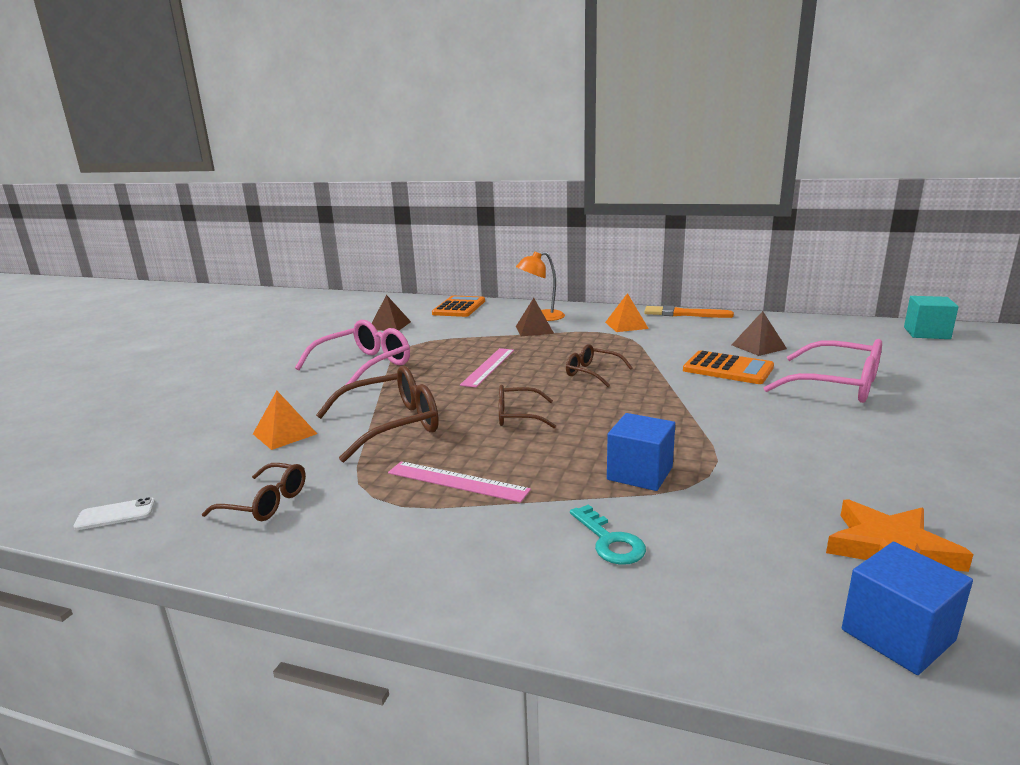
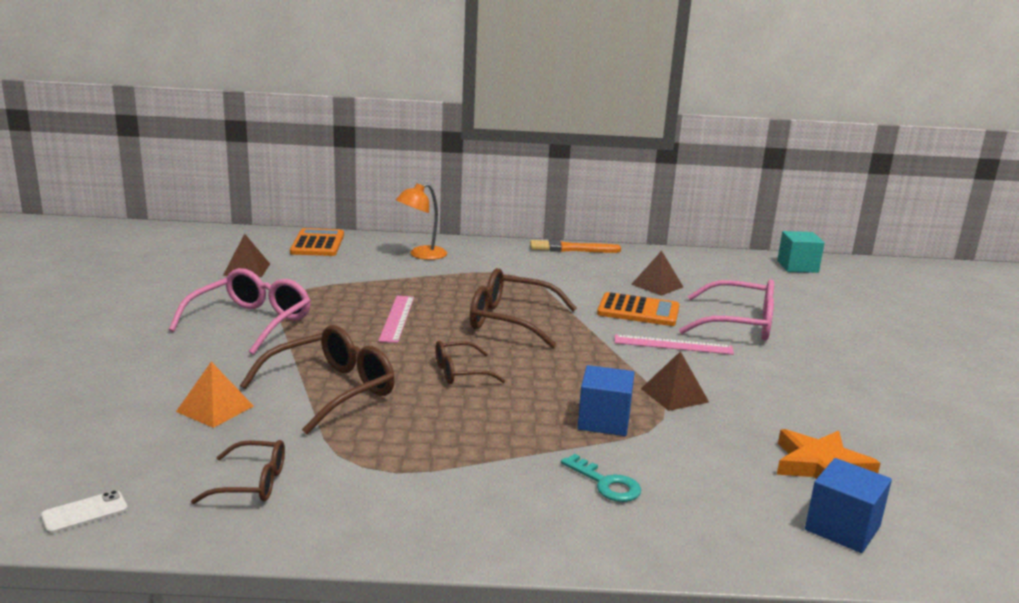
camera: 20 degrees left, 0 degrees up
pink ruler [388,461,531,503] -> pink ruler moved to [614,334,734,355]
brown pyramid [516,298,554,336] -> brown pyramid moved to [641,351,709,411]
brown glasses [566,344,633,387] -> brown glasses [470,268,577,348], size x1.74
orange pyramid [605,293,649,332] -> none

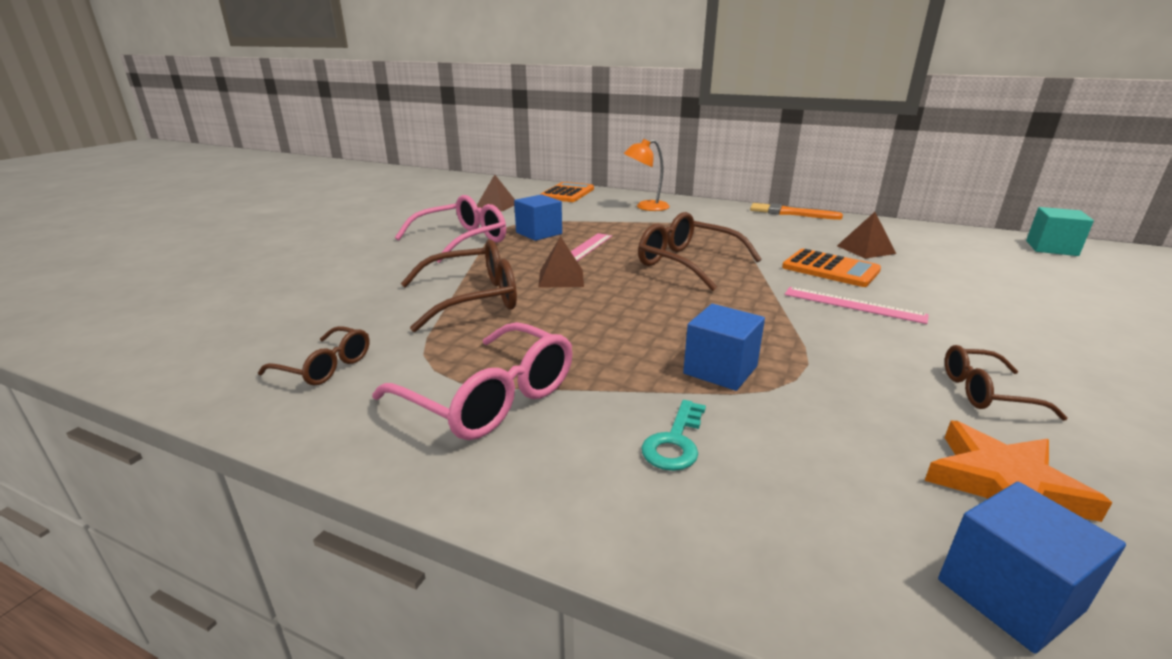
camera: 25 degrees right, 5 degrees up
white phone [41,490,128,534] -> none
orange pyramid [176,362,254,428] -> none
brown glasses [435,341,505,384] -> brown glasses moved to [945,345,1067,421]
turquoise key [561,454,641,502] -> turquoise key turned 45 degrees clockwise [641,400,706,471]
brown pyramid [641,351,709,411] -> brown pyramid moved to [538,236,584,288]
pink glasses [679,279,774,340] -> pink glasses moved to [372,322,572,440]
none -> blue cube [514,194,562,241]

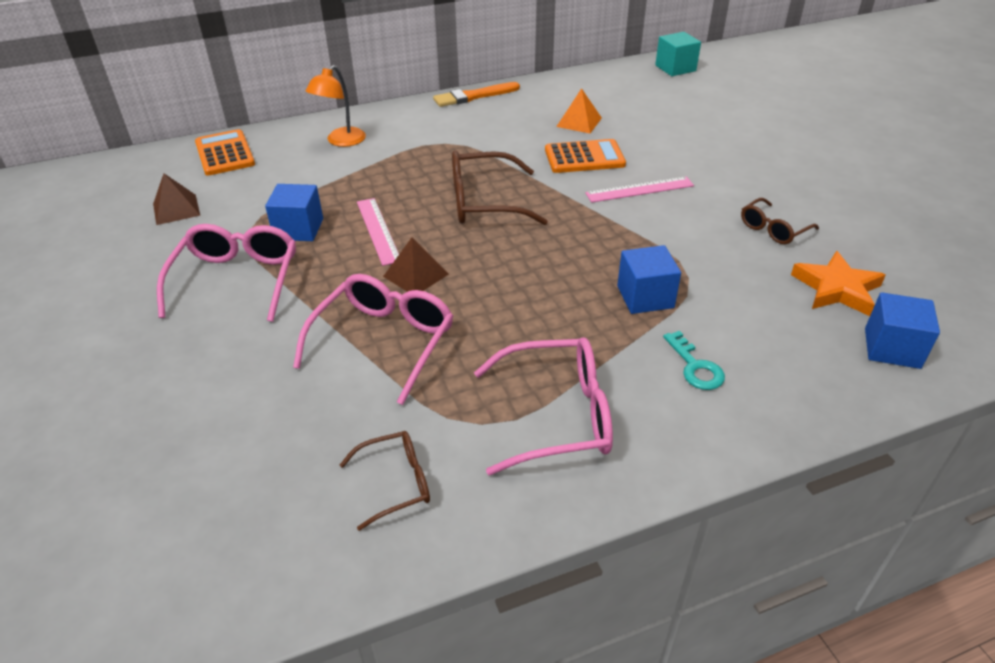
camera: 45 degrees left, 15 degrees up
brown glasses [401,239,517,332] -> pink glasses [293,274,453,405]
brown pyramid [837,212,896,259] -> orange pyramid [556,88,602,133]

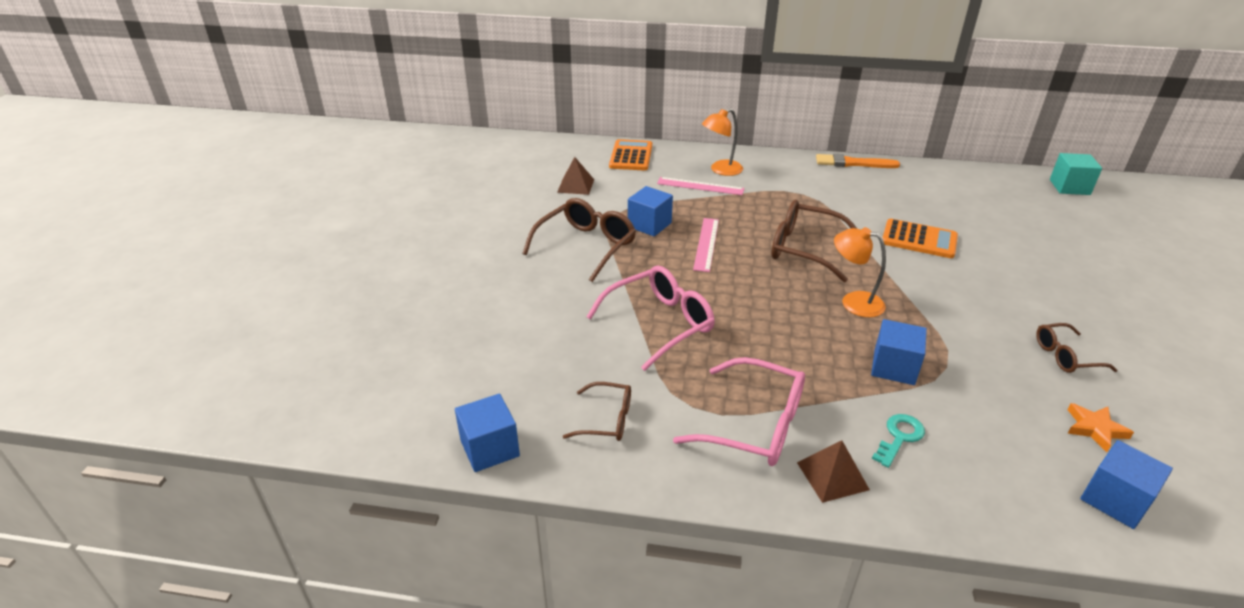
camera: 30 degrees right, 5 degrees down
pink glasses [157,224,296,322] -> brown glasses [522,198,636,282]
brown pyramid [383,237,449,292] -> brown pyramid moved to [797,440,870,503]
orange pyramid [556,88,602,133] -> none
pink ruler [585,176,694,203] -> pink ruler moved to [657,177,744,195]
turquoise key [663,331,725,390] -> turquoise key turned 150 degrees counterclockwise [872,414,925,468]
orange star [791,251,886,316] -> orange star [1067,403,1134,452], size x0.66
none -> blue cube [455,393,520,472]
none -> orange lamp [834,227,886,317]

